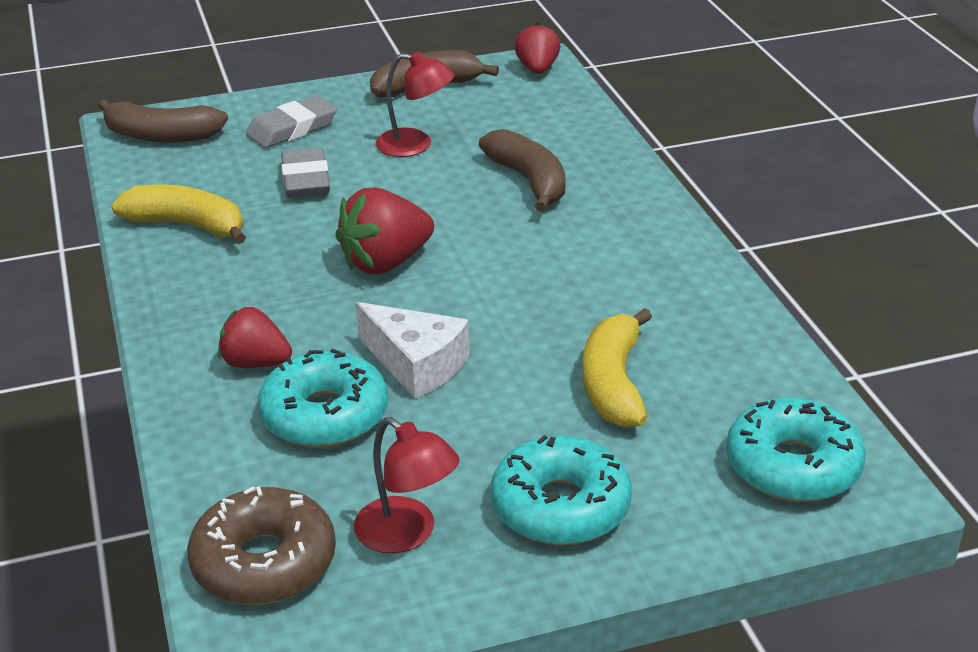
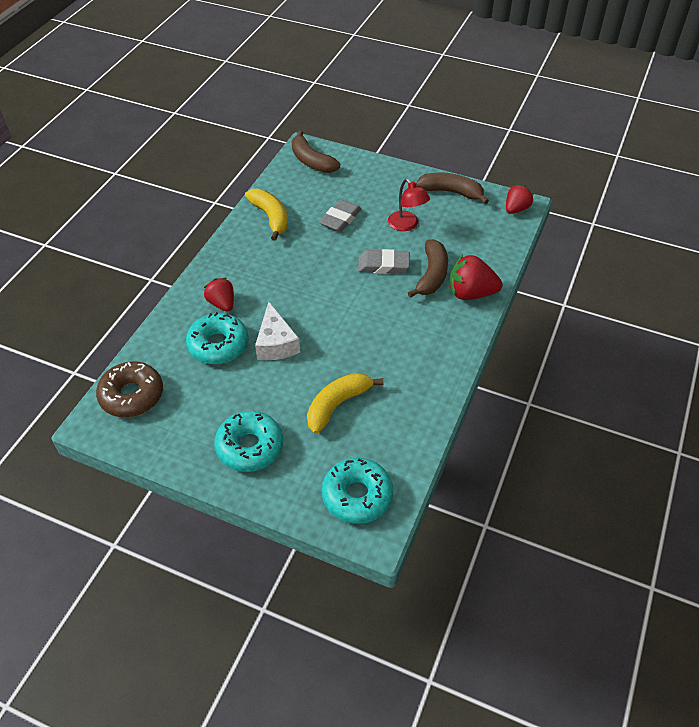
camera: 40 degrees right, 15 degrees up
grey eraser [246,95,337,148] -> grey eraser moved to [358,249,410,274]
red strawberry [335,187,434,274] -> red strawberry moved to [449,255,502,300]
red lamp [354,417,460,553] -> none

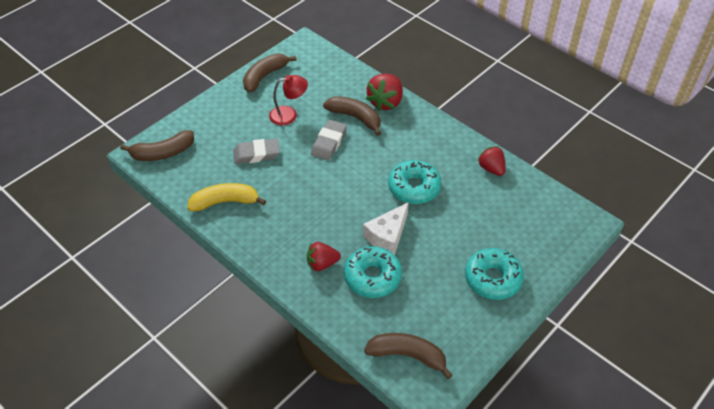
camera: 70 degrees left, 0 degrees up
brown donut [96,361,163,417] -> brown banana [364,333,453,379]
white cheese [255,302,300,360] -> white cheese turned 120 degrees clockwise [363,202,409,255]
yellow banana [307,373,383,434] -> none
grey eraser [319,199,361,232] -> grey eraser turned 60 degrees counterclockwise [233,139,280,164]
turquoise donut [322,458,393,524] -> turquoise donut moved to [388,160,441,204]
red strawberry [506,184,534,214] -> red strawberry moved to [478,146,505,176]

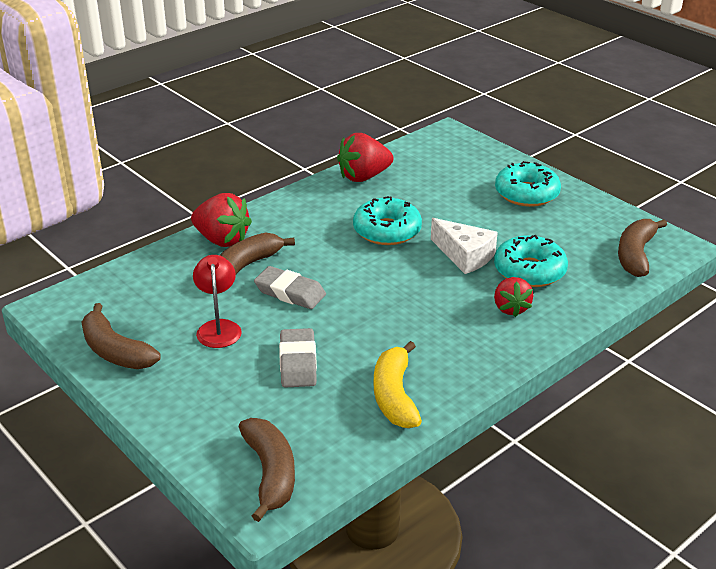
camera: 85 degrees left, 15 degrees down
red strawberry [478,146,505,176] -> red strawberry [337,133,393,182], size x1.51

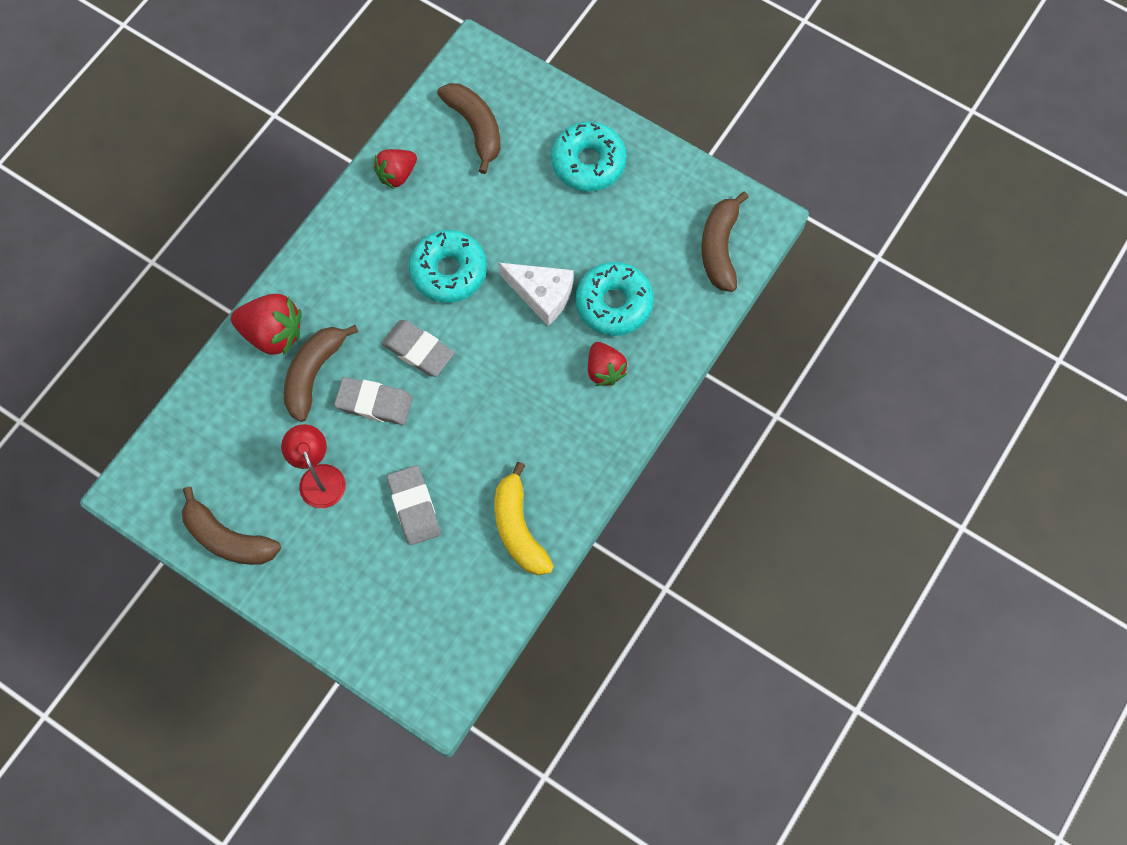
camera: 15 degrees left, 35 degrees up
brown banana [239,418,295,522] -> brown banana moved to [437,83,501,174]
red strawberry [337,133,393,182] -> red strawberry [374,149,417,189], size x0.66
none -> grey eraser [382,320,455,377]

